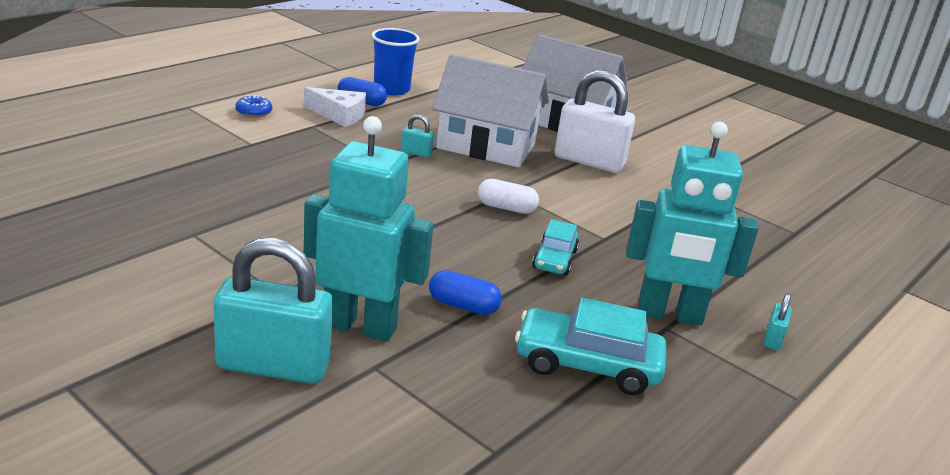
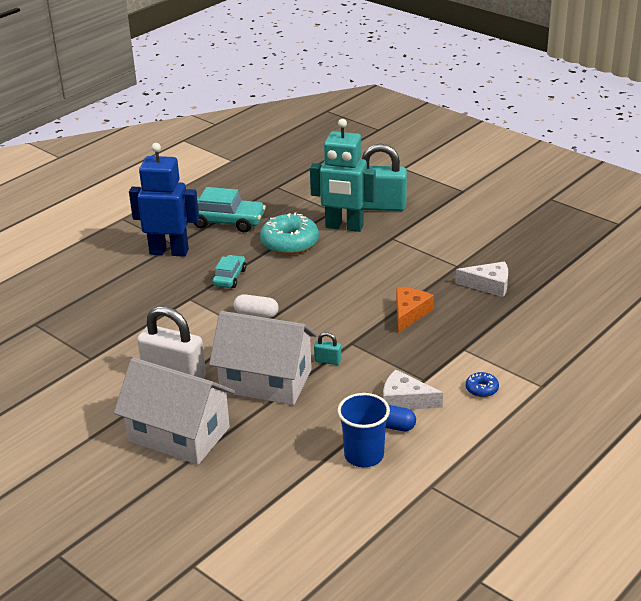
camera: 175 degrees left, 5 degrees up
blue capsule [429,270,502,315] -> turquoise donut [260,213,319,255]
turquoise robot [626,122,759,326] -> blue robot [129,143,199,257]
turquoise padlock [764,293,792,350] -> none
none -> orange cheese [396,287,434,333]
none -> white cheese [456,261,508,297]

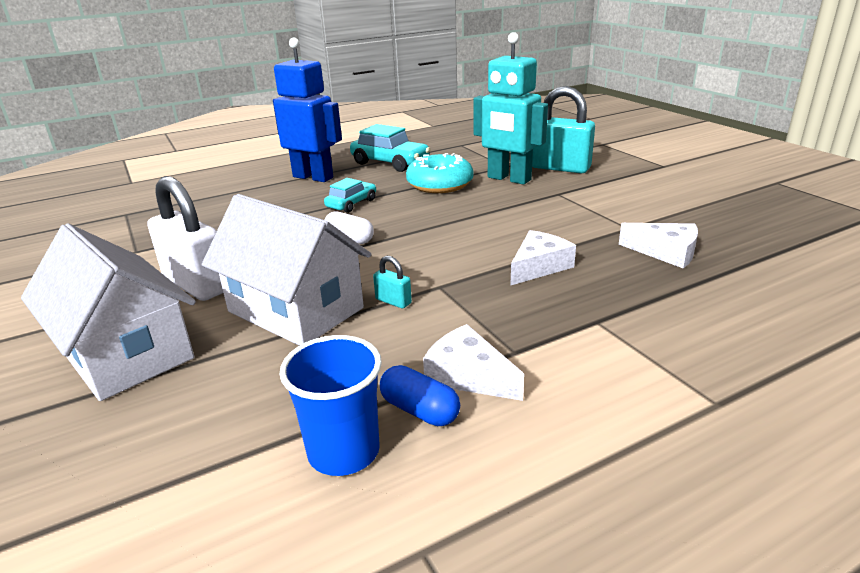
camera: 20 degrees right, 5 degrees down
orange cheese [396,287,434,333] -> white cheese [510,230,576,286]
blue donut [466,372,499,397] -> none

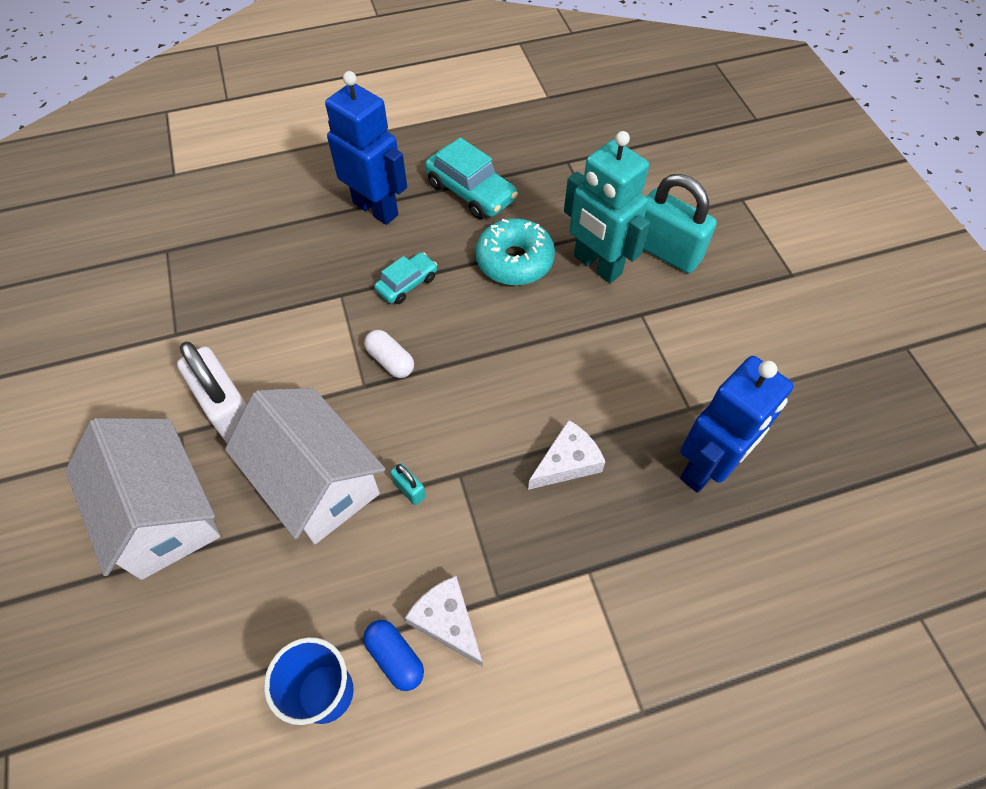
camera: 10 degrees right, 30 degrees up
white cheese [619,223,698,268] -> blue robot [680,356,794,493]

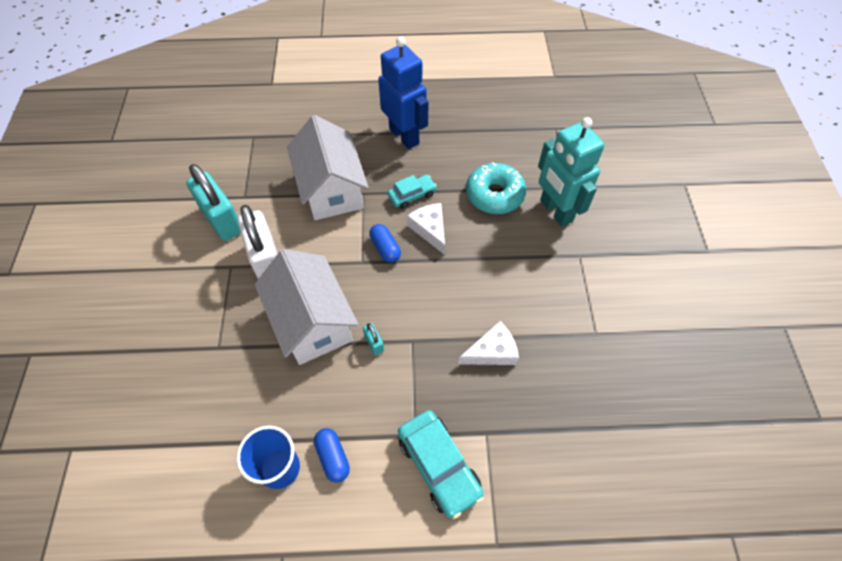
camera: 15 degrees right, 0 degrees up
white house [66,418,220,580] -> white house moved to [287,115,369,220]
white capsule [364,330,414,378] -> blue capsule [369,224,401,263]
white cheese [405,576,483,667] -> white cheese moved to [407,203,445,255]
turquoise car [425,138,518,219] -> turquoise car moved to [398,410,484,519]
turquoise padlock [643,174,717,273] -> turquoise padlock moved to [186,164,241,241]
blue robot [680,356,794,493] -> none

